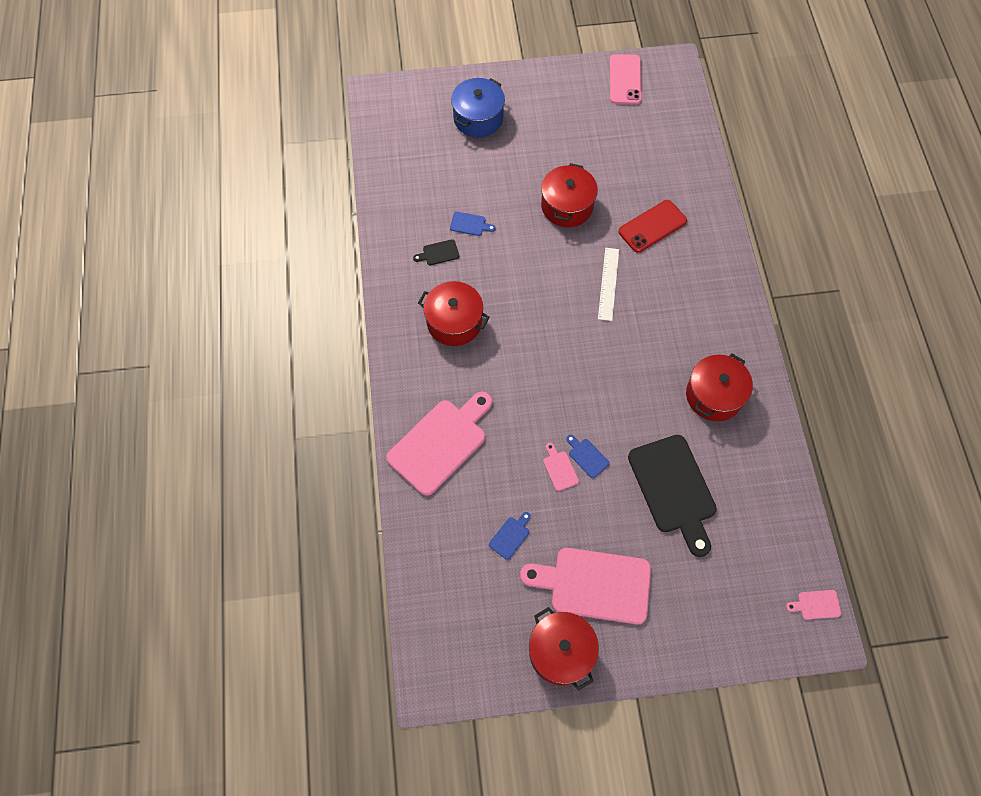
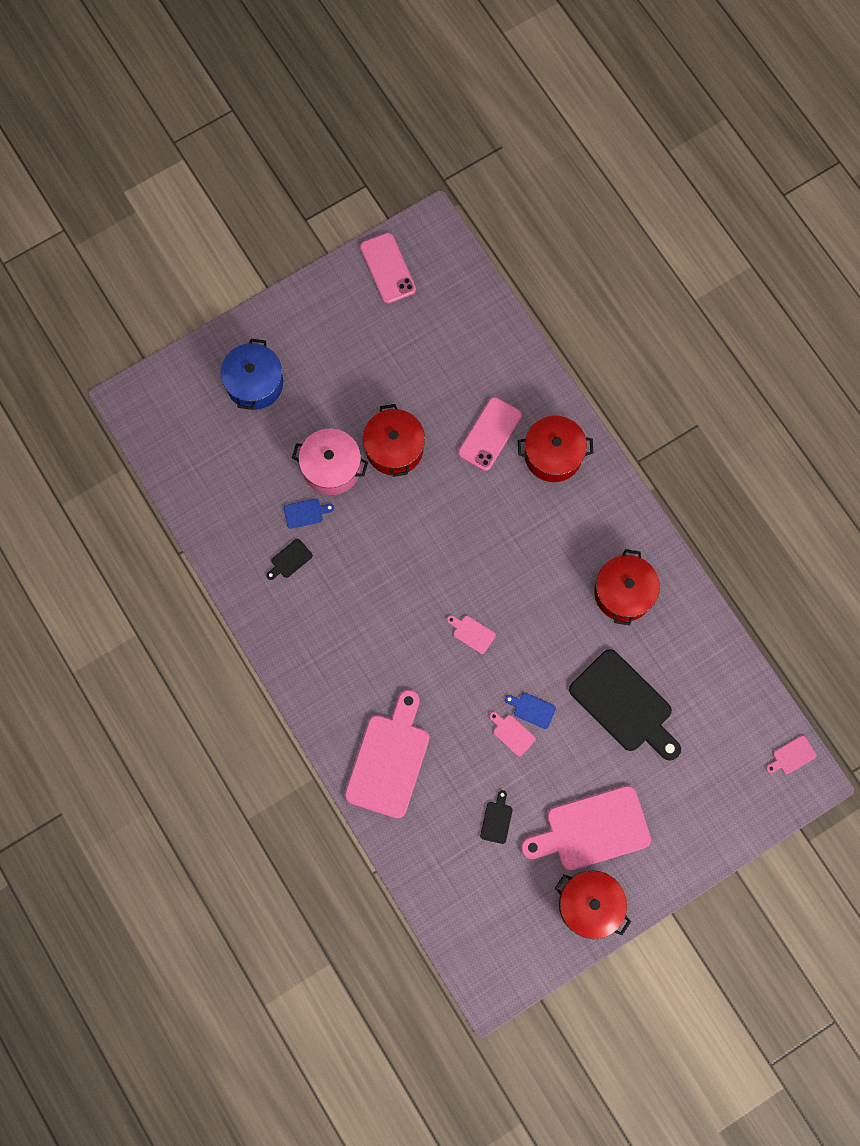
camera: 25 degrees left, 10 degrees up
red pot [418,281,489,346] -> red pot moved to [518,416,593,482]
blue cutting board [489,512,531,560] -> black cutting board [480,790,513,844]
white ruler [598,248,619,321] -> none
red phone [618,200,687,253] -> pink phone [458,397,522,471]
none -> pink pot [292,429,368,495]
none -> pink cutting board [447,615,496,654]

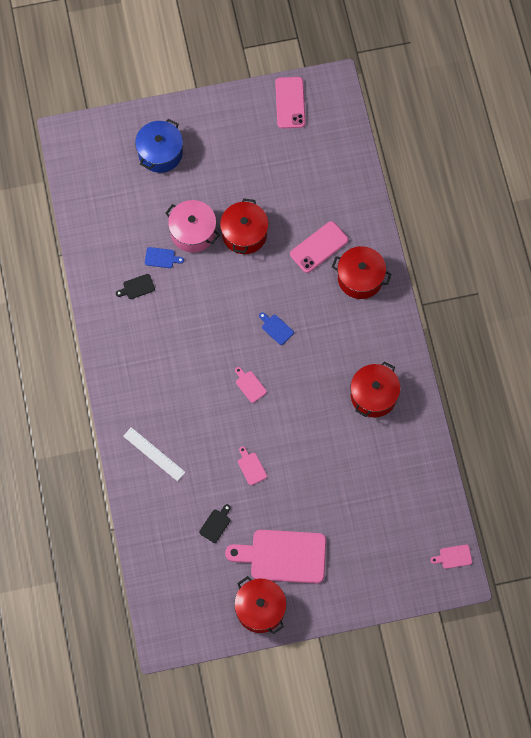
camera: 20 degrees right, 5 degrees down
pink cutting board [345,690,429,818] -> white ruler [123,427,185,481]
blue cutting board [505,693,556,729] -> blue cutting board moved to [259,312,294,345]
black cutting board [569,649,681,761] -> none

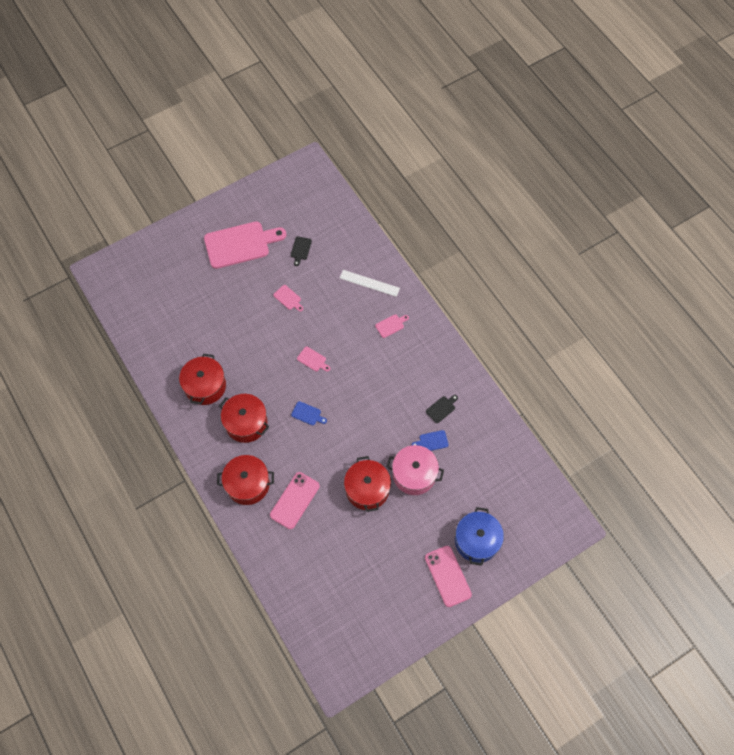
camera: 160 degrees right, 5 degrees down
red pot [234,576,287,634] -> red pot moved to [219,394,269,443]
pink phone [275,77,306,128] -> pink phone moved to [425,546,472,607]
pink cutting board [431,545,472,569] -> pink cutting board moved to [375,314,409,338]

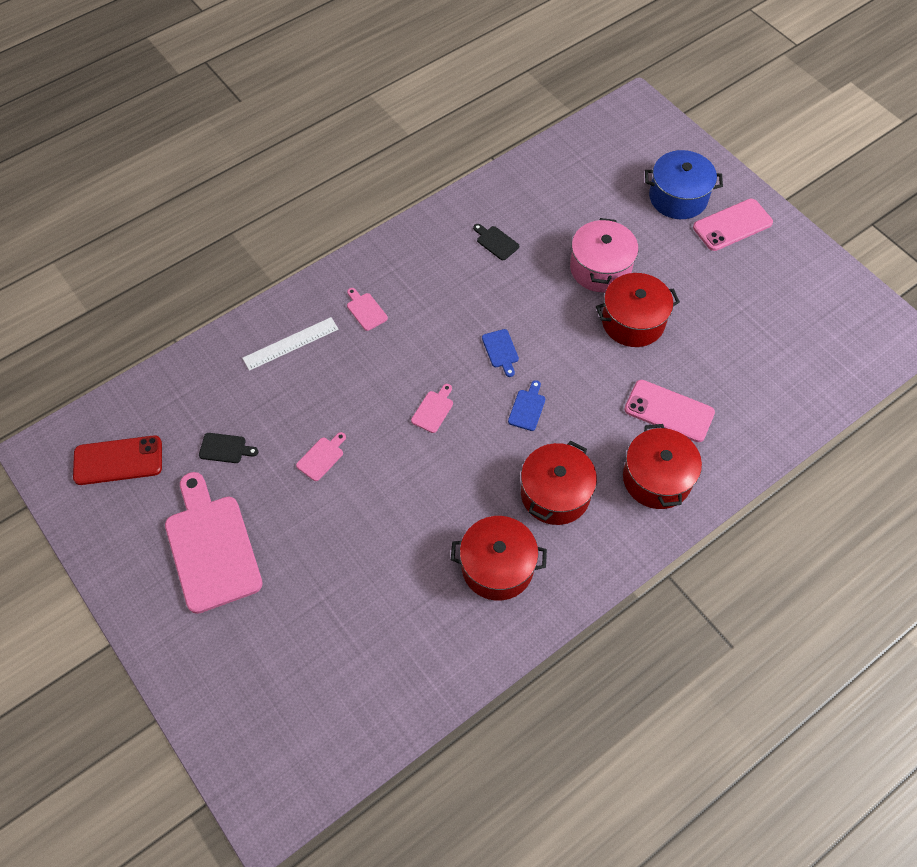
camera: 95 degrees left, 5 degrees down
white ruler [340,270,400,297] -> white ruler turned 45 degrees clockwise [242,317,339,371]
blue cutting board [412,430,449,451] -> blue cutting board moved to [482,329,519,377]
none -> red phone [73,435,162,485]

